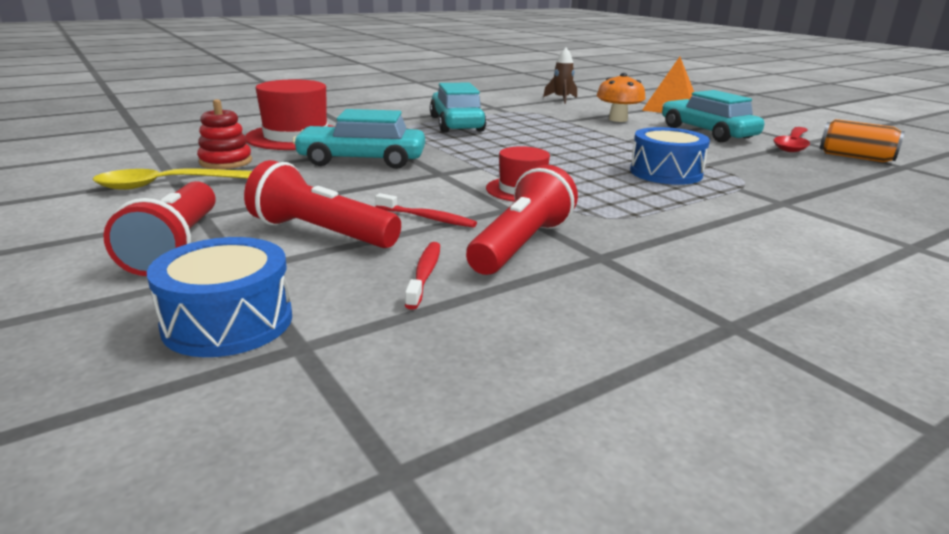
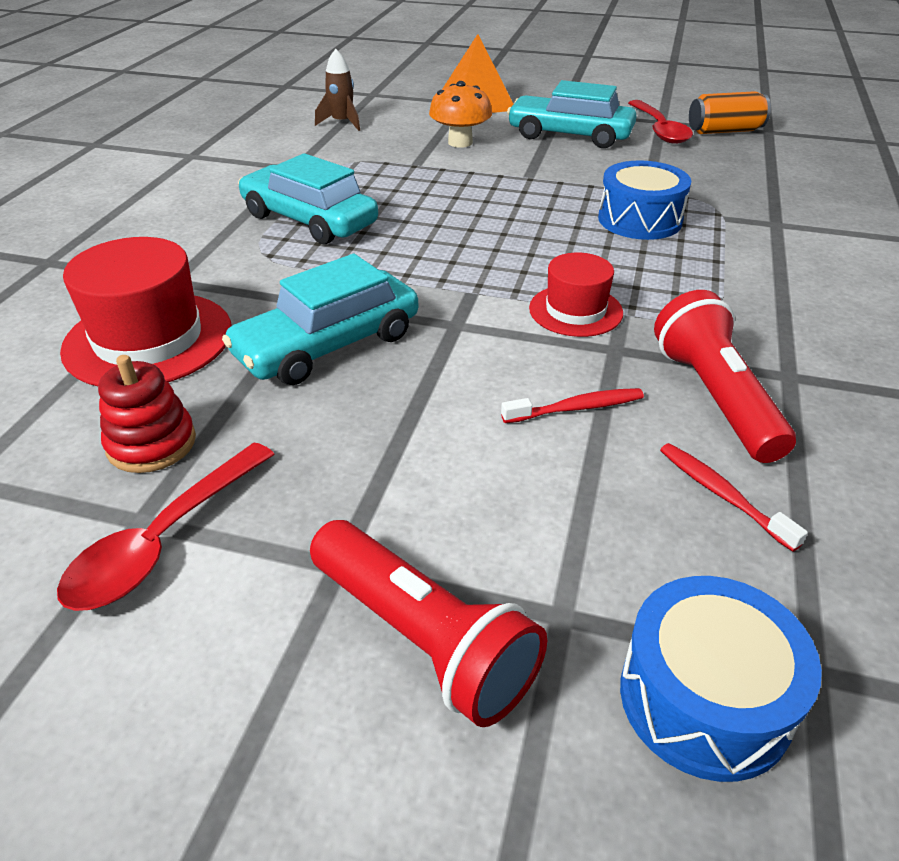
camera: 40 degrees left, 15 degrees up
yellow spoon [93,168,252,190] -> red spoon [57,443,275,611]
red flashlight [244,160,401,248] -> none

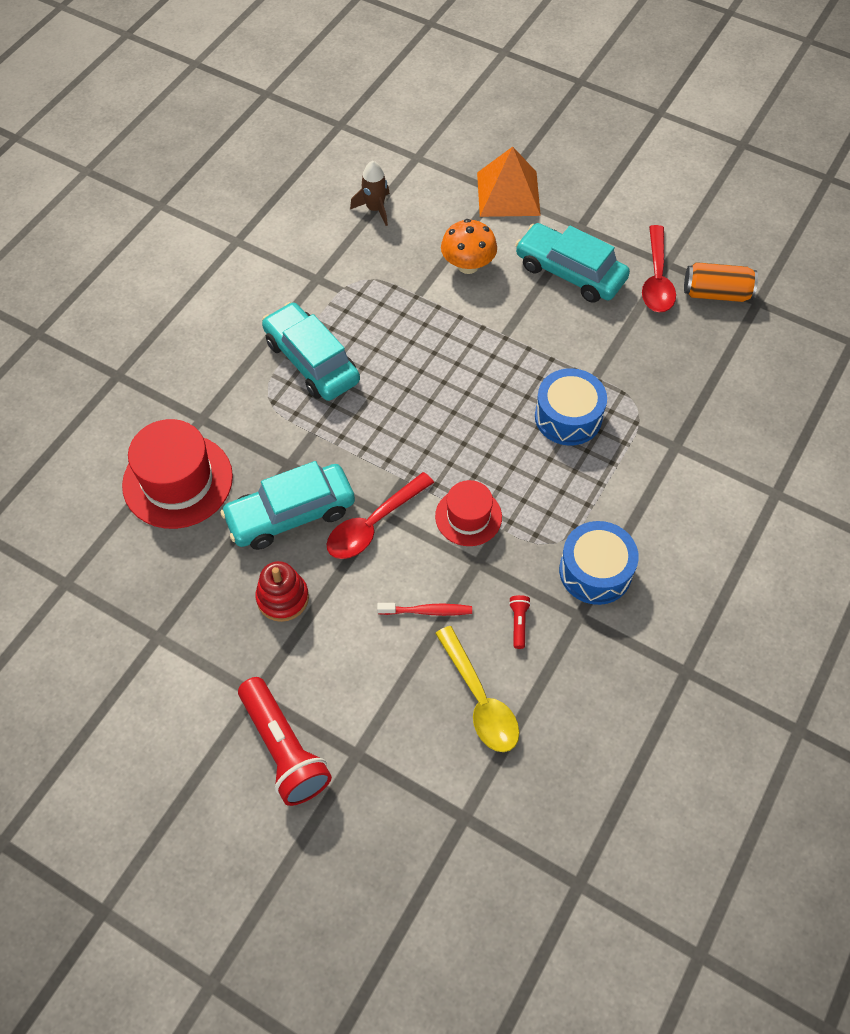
camera: 15 degrees right, 20 degrees up
red spoon [57,443,275,611] -> red spoon moved to [326,472,434,559]
red stacking toy [98,355,196,473] -> red stacking toy moved to [256,561,309,622]
blue drum [620,576,822,782] -> blue drum moved to [559,521,639,605]
red flashlight [654,290,796,463] -> red flashlight [509,595,531,649], size x0.42
red toothbrush [660,443,808,552] -> yellow spoon [435,626,519,752]

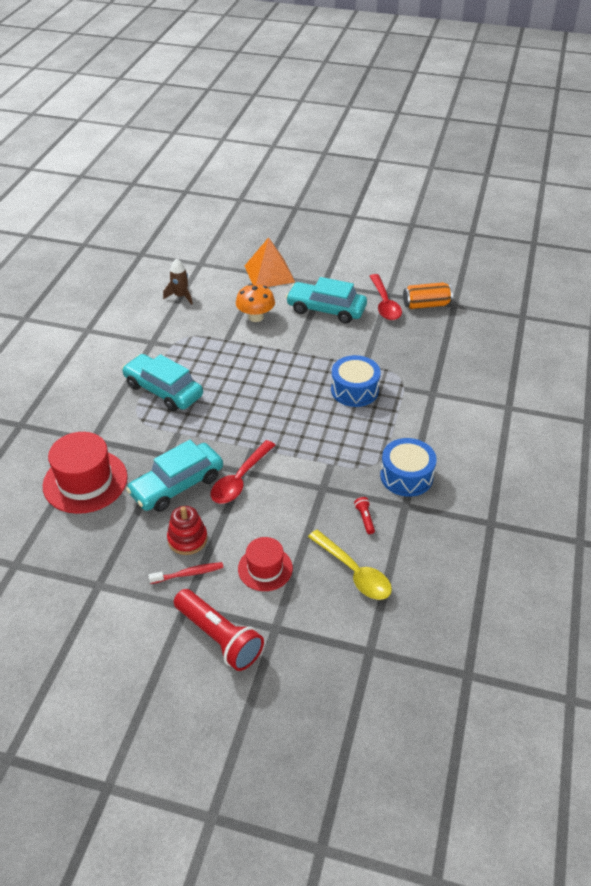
camera: 15 degrees left, 15 degrees down
red toothbrush [377,603,472,616] -> red toothbrush moved to [148,562,224,584]
red hat [435,480,502,546] -> red hat moved to [238,537,293,591]

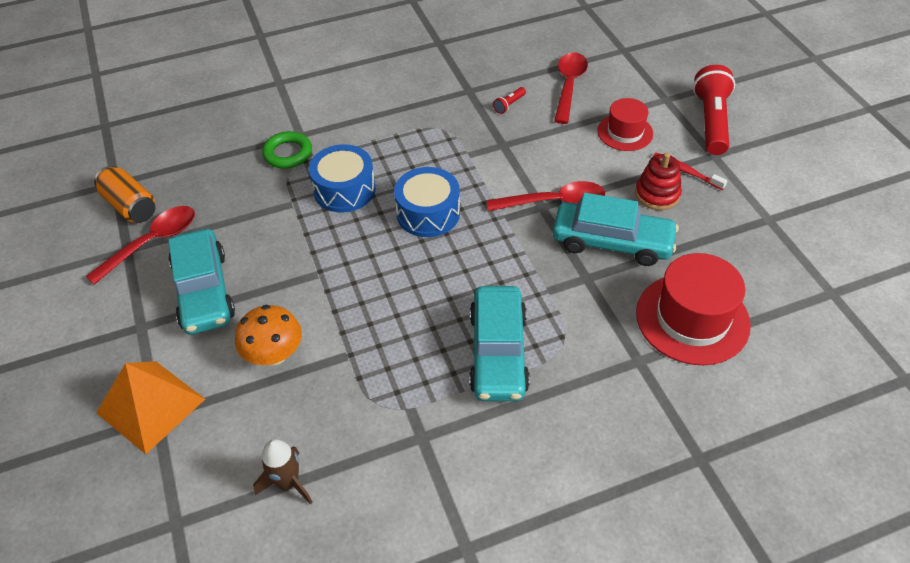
camera: 125 degrees left, 5 degrees up
yellow spoon [308,530,392,600] -> red spoon [554,52,588,124]
blue drum [380,438,437,497] -> blue drum moved to [394,167,460,237]
none -> green ring [262,131,312,168]

